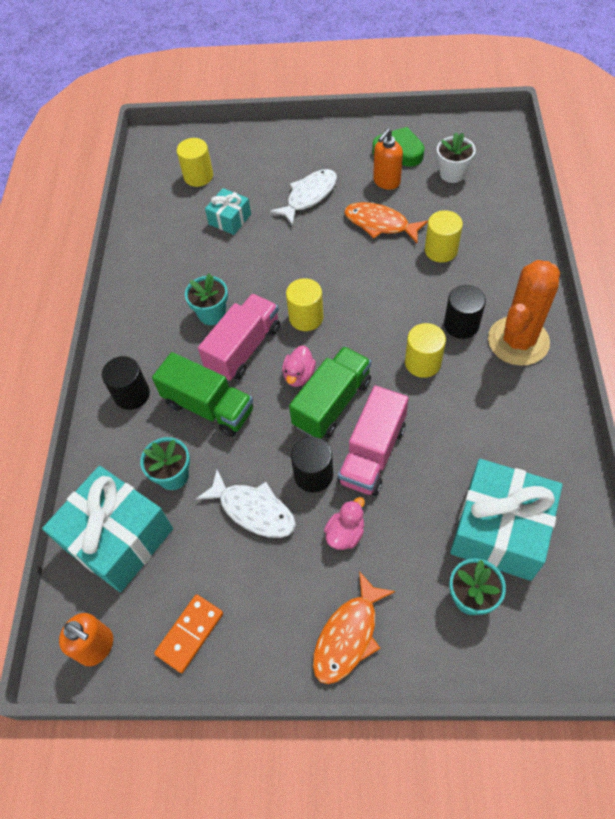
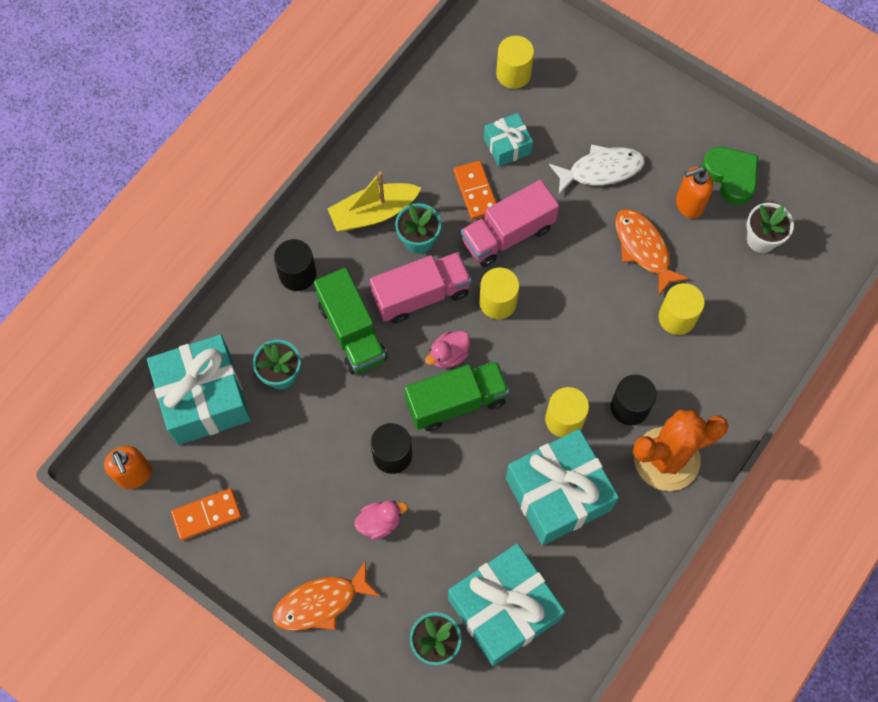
camera: 30 degrees right, 10 degrees up
white fish [196,470,296,538] -> none
pink truck [337,386,409,496] -> pink truck moved to [461,180,559,267]
none -> yellow boat [328,171,421,231]
none -> orange domino [454,161,497,220]
none -> turquoise gift [506,429,619,546]

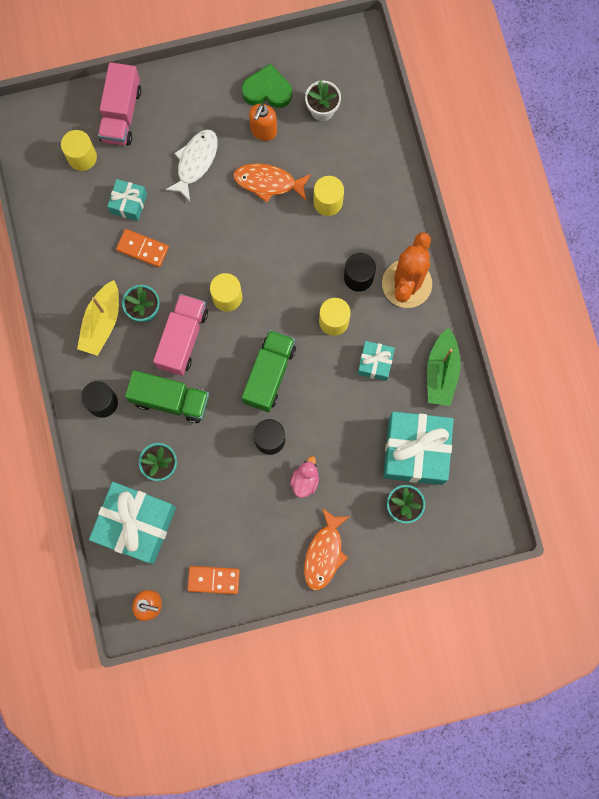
camera: 50 degrees left, 10 degrees up
orange domino [171,488,242,540] -> orange domino turned 75 degrees clockwise [188,566,240,594]
pink duck [425,331,470,368] -> none
pink truck [461,180,559,267] -> pink truck moved to [98,62,141,145]
turquoise gift [506,429,619,546] -> turquoise gift [358,341,395,381], size x0.51
none -> green boat [427,328,460,406]

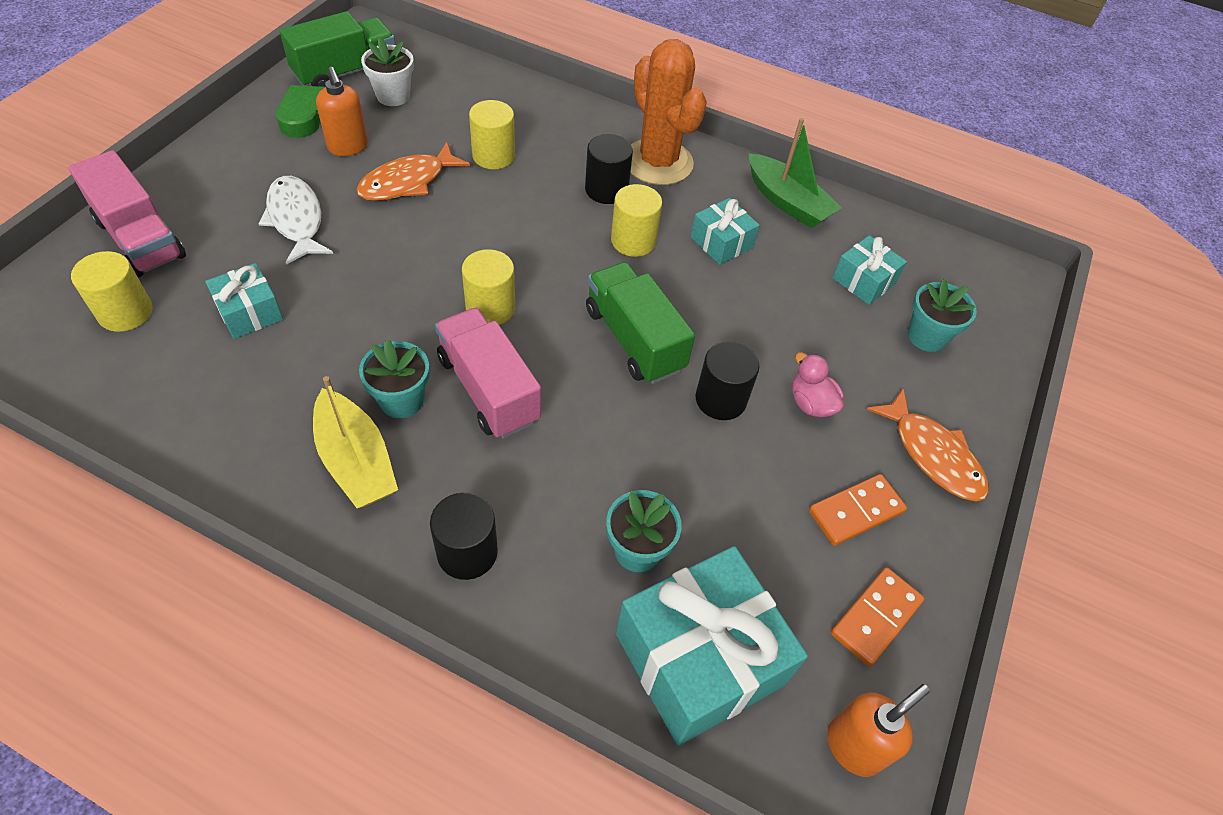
camera: 55 degrees left, 25 degrees down
orange domino [116,229,169,267] -> orange domino moved to [809,474,907,546]
green truck [125,370,209,423] -> green truck moved to [280,11,395,87]
turquoise gift [383,411,454,485] -> turquoise gift [832,235,907,305], size x0.51

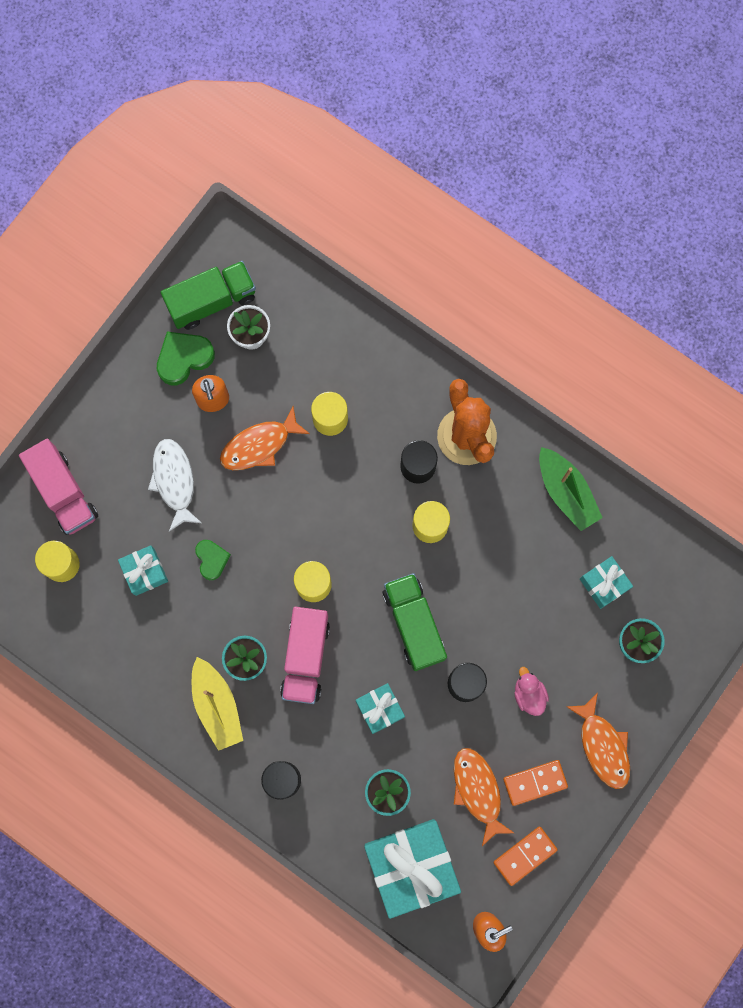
camera: 15 degrees right, 25 degrees up
pink truck [435,308,541,439] -> pink truck turned 150 degrees counterclockwise [280,607,330,704]
turquoise gift [691,198,760,265] -> turquoise gift moved to [356,683,405,734]
none -> green heart [195,540,231,580]
none -> orange fish [454,748,514,846]

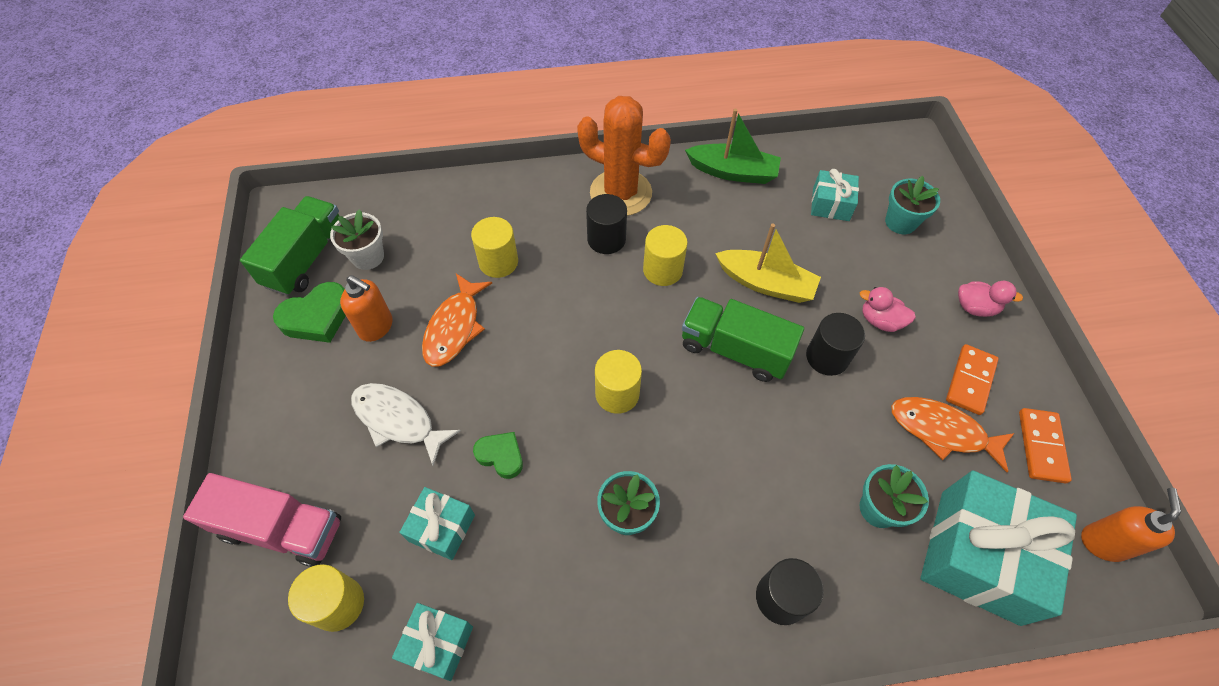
camera: 45 degrees left, 20 degrees down
green heart [157,332,215,386] -> green heart turned 135 degrees counterclockwise [273,282,346,343]
yellow boat [192,657,243,751] -> yellow boat moved to [715,224,821,303]
pink truck [280,607,330,704] -> none
turquoise gift [356,683,405,734] -> turquoise gift moved to [392,603,473,681]
orange fish [567,693,630,789] -> pink duck [958,281,1023,317]

